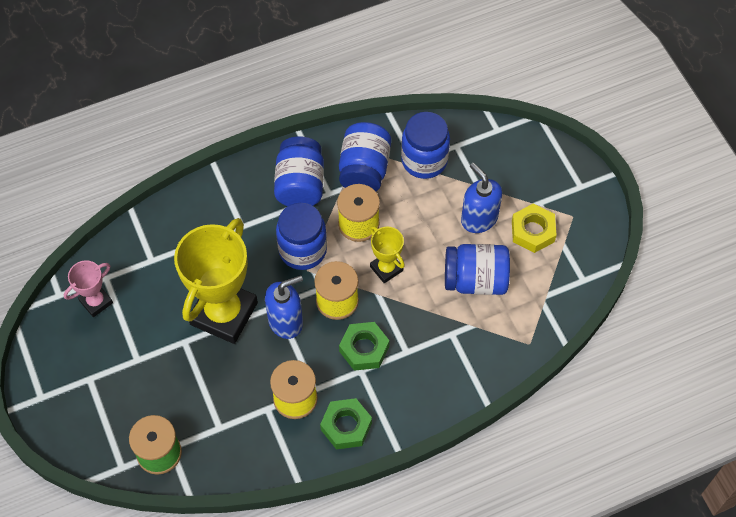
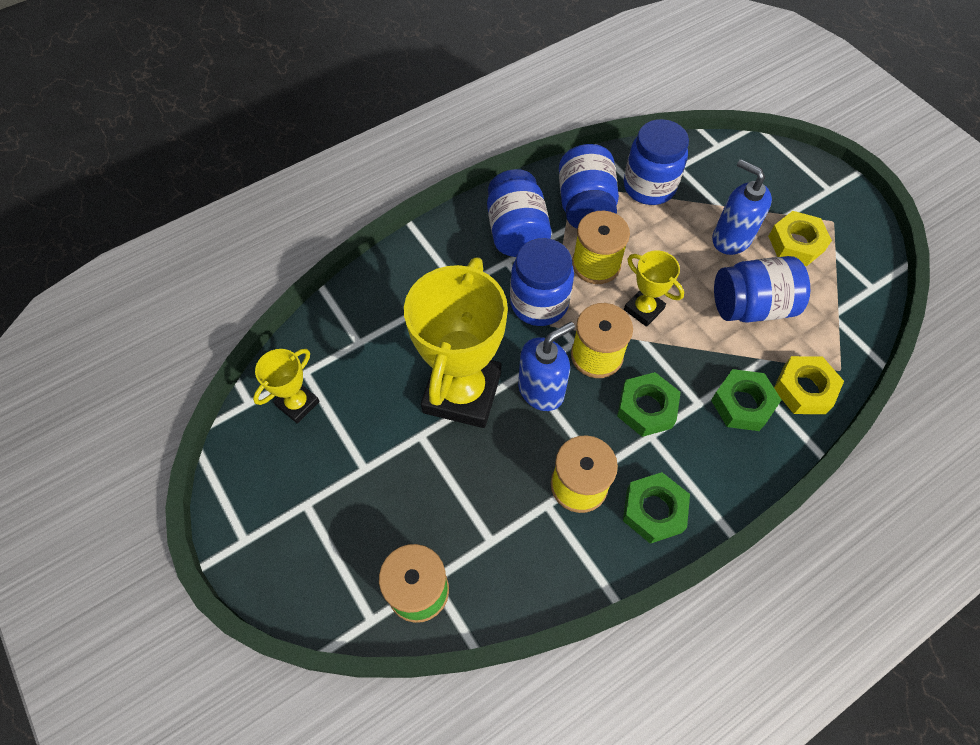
camera: 10 degrees left, 0 degrees up
pink trophy [64,260,113,317] -> yellow trophy [253,349,320,424]
none -> green nut [711,369,782,431]
none -> yellow nut [774,356,844,414]

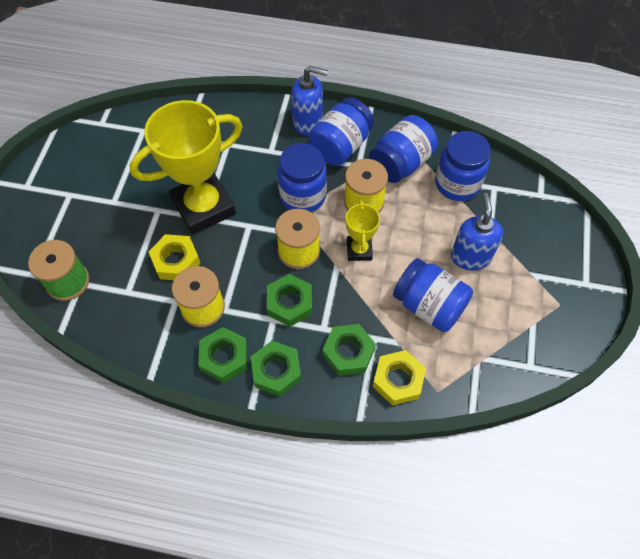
camera: 45 degrees right, 0 degrees up
yellow trophy [253,349,320,424] -> none
blue soap dispenser [518,322,575,411] -> blue soap dispenser moved to [291,66,328,135]
yellow nut [768,211,832,266] -> yellow nut moved to [149,234,200,280]
none -> green nut [251,341,301,397]

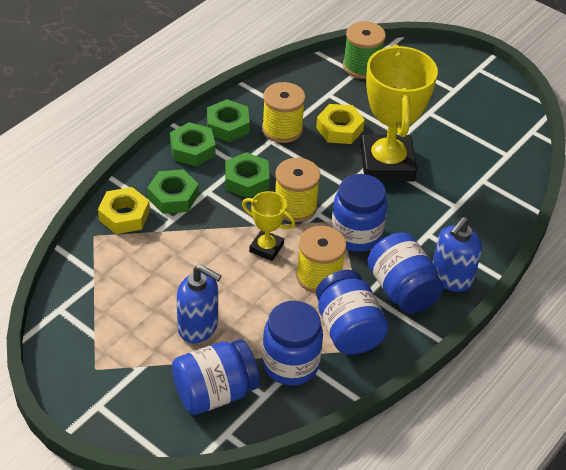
camera: 115 degrees right, 15 degrees down
blue jar [393,258,473,332] -> blue jar moved to [172,339,260,415]

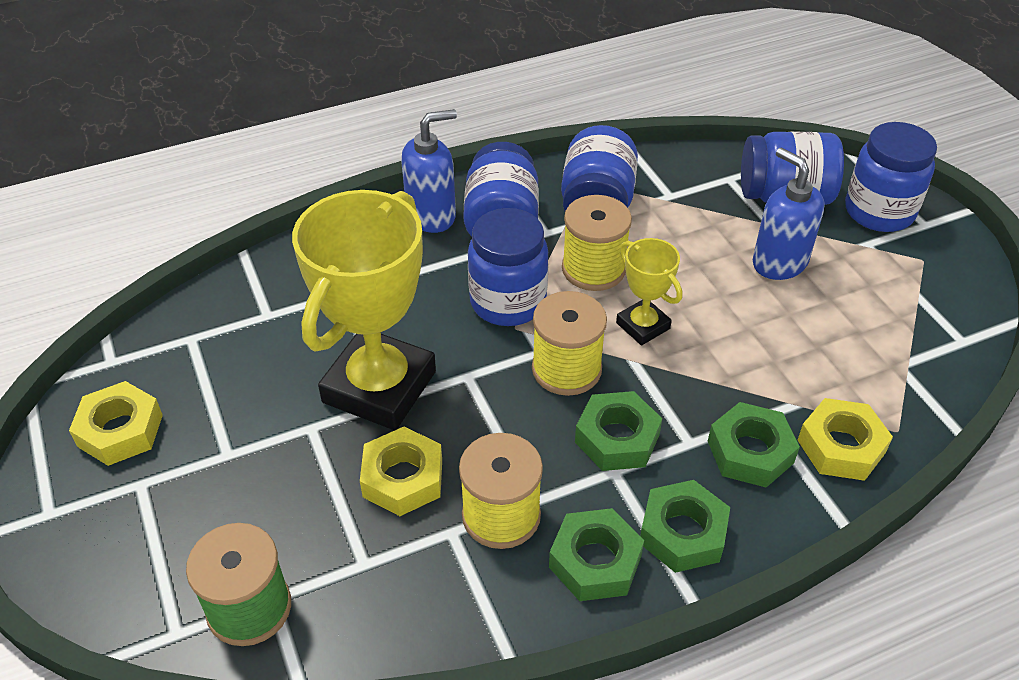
camera: 150 degrees left, 0 degrees up
blue jar [262,301,323,386] -> blue jar moved to [845,122,937,232]
none -> yellow nut [69,381,163,466]

